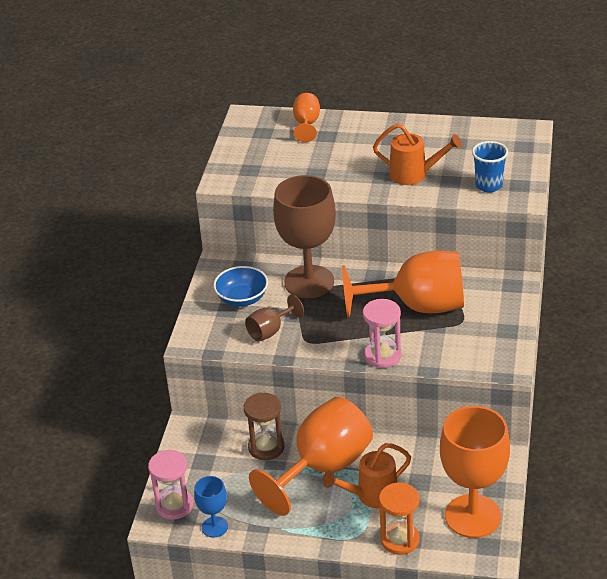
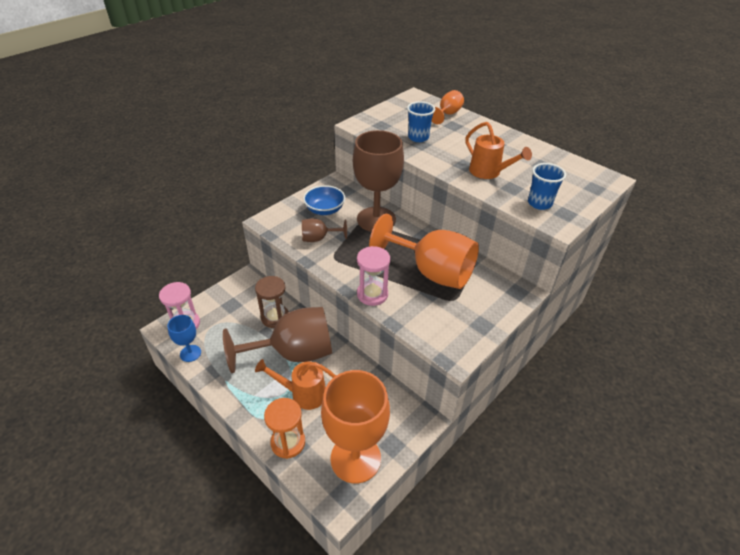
camera: 30 degrees right, 5 degrees up
orange goblet [249,397,373,516] -> brown goblet [223,307,332,373]
none -> blue cup [407,101,435,142]

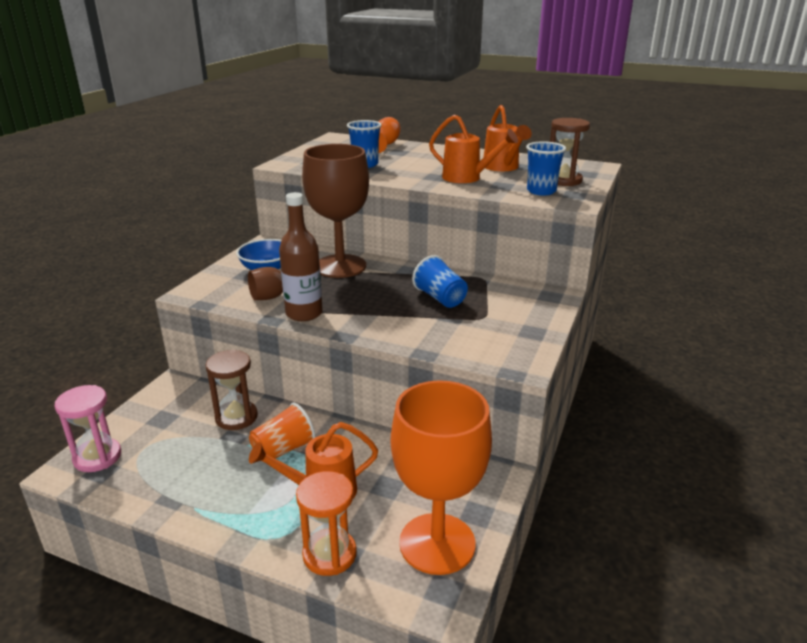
camera: 20 degrees left, 15 degrees down
blue goblet [167,315,201,362] -> none
brown goblet [223,307,332,373] -> orange cup [249,403,316,462]
pink hourglass [357,246,390,306] -> none
orange goblet [369,214,479,289] -> blue cup [412,255,468,308]
none -> brown bottle [279,192,323,321]
none -> orange watering can [484,105,532,171]
none -> brown hourglass [550,118,590,186]

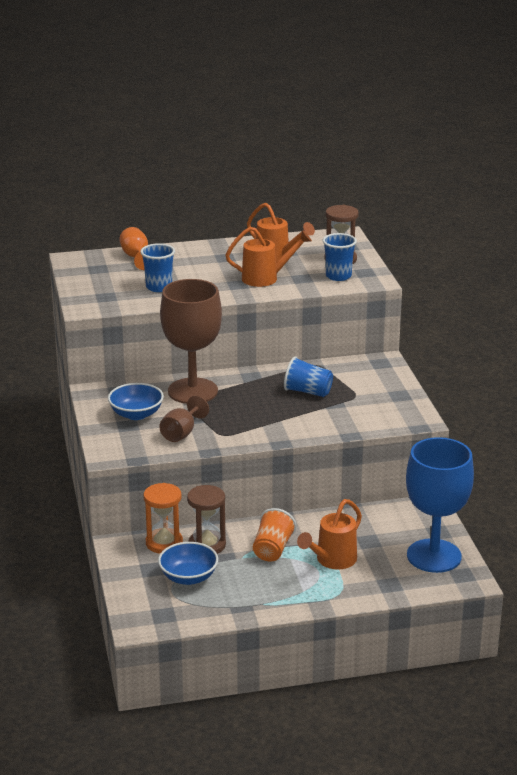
camera: 35 degrees left, 0 degrees up
pink hourglass [55,385,121,472] -> none
brown bottle [279,192,323,321] -> none
orange hourglass [296,471,357,576] -> orange hourglass moved to [144,483,183,553]
orange goblet [391,380,492,575] -> blue goblet [406,437,474,573]
none -> blue bowl [158,542,218,585]

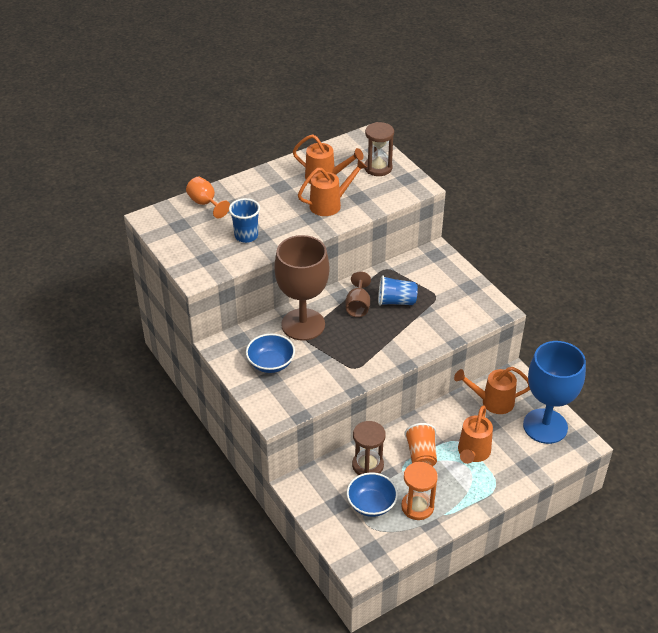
camera: 20 degrees left, 15 degrees up
orange hourglass [144,483,183,553] -> orange hourglass moved to [401,462,438,520]
brown goblet [160,395,209,442] -> brown goblet moved to [345,271,371,317]
blue cup [323,233,357,281] -> none
none -> orange watering can [454,367,530,414]

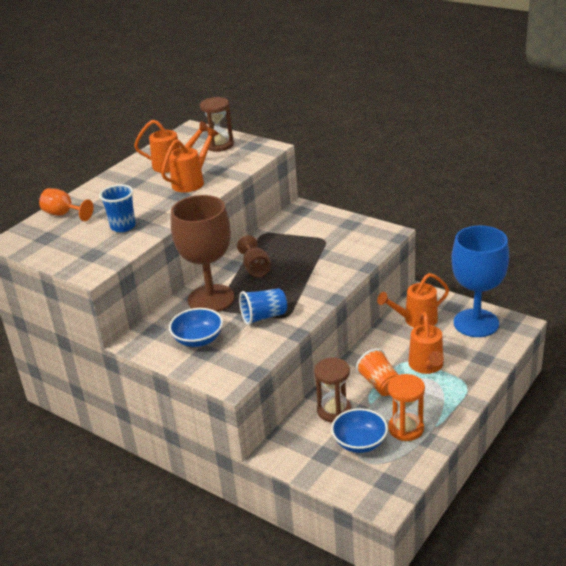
camera: 20 degrees left, 10 degrees down
blue cup [378,275,418,306] -> blue cup moved to [239,288,287,325]

